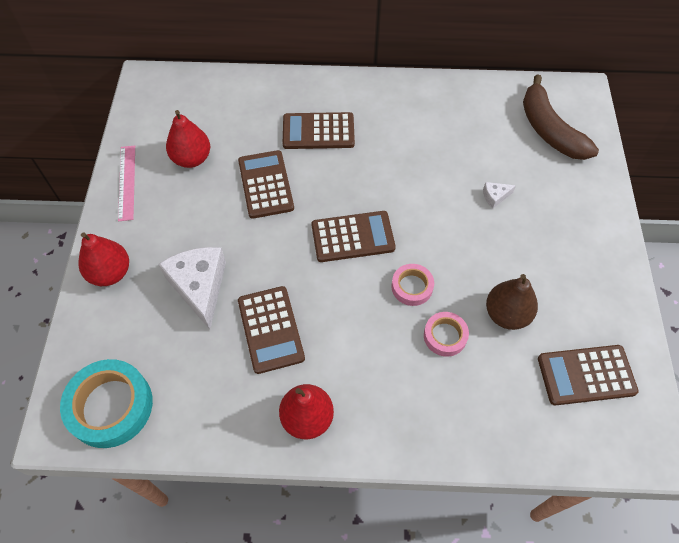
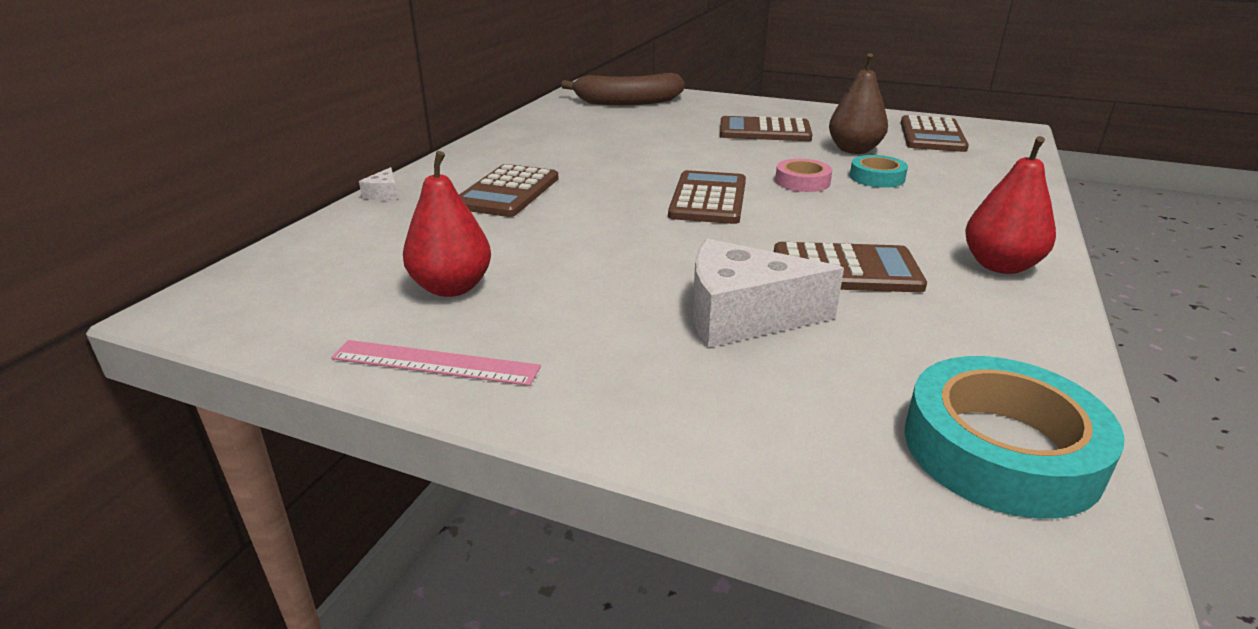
camera: 70 degrees left, 30 degrees down
red pear [78,232,129,286] -> none
brown calculator [238,150,294,219] -> brown calculator moved to [720,116,813,141]
pink tape [424,312,469,357] -> turquoise tape [850,155,908,188]
white cheese [483,182,516,209] -> white cheese moved to [359,167,398,200]

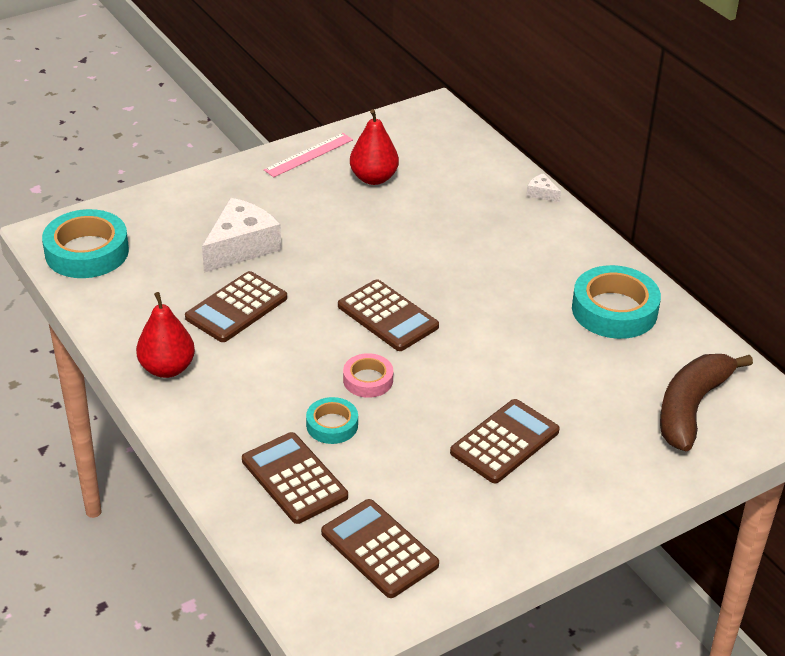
camera: 125 degrees right, 10 degrees up
brown calculator [459,164,559,217] -> brown calculator moved to [242,432,348,524]
brown pear [829,53,888,154] -> none
none -> turquoise tape [572,265,661,339]

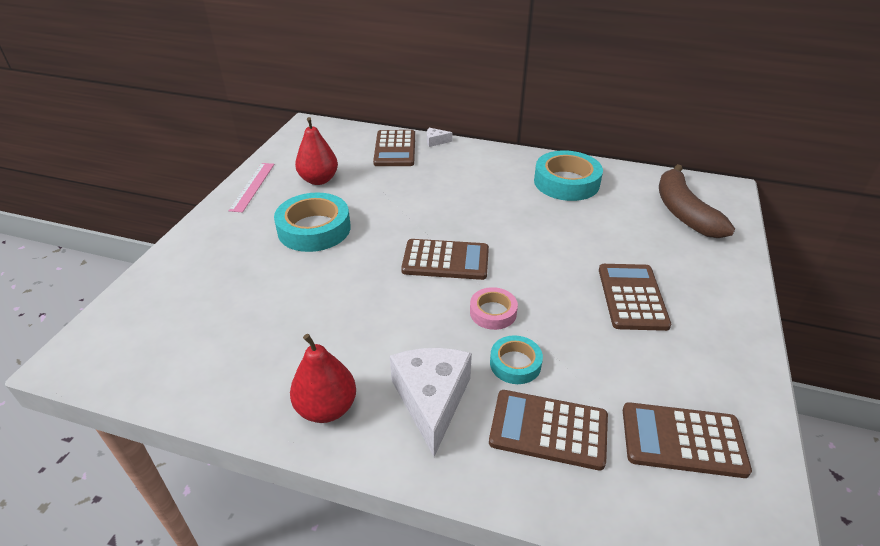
camera: 40 degrees left, 0 degrees up
turquoise tape [42,209,129,278] -> turquoise tape moved to [274,193,351,252]
brown calculator [185,271,287,342] -> brown calculator moved to [373,130,415,166]
white cheese [202,198,281,273] -> white cheese moved to [390,348,472,457]

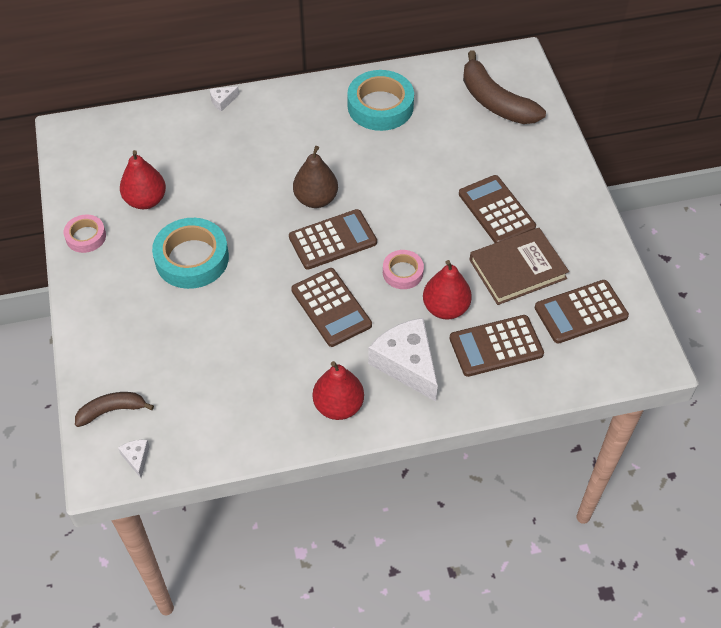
camera: 30 degrees left, 15 degrees up
pink ruler [229,163,274,212] -> pink tape [64,215,106,253]
brown calculator [373,130,415,166] -> brown calculator moved to [291,268,372,347]
turquoise tape [490,335,543,384] -> red pear [423,260,472,320]
none -> brown banana [75,392,154,427]
none -> white cheese [118,440,150,478]
none -> brown pear [293,146,338,208]
none -> brown book [470,228,569,305]

